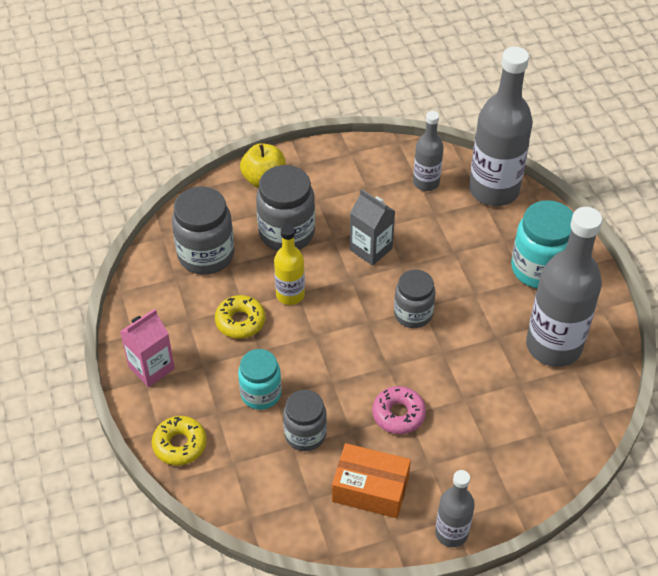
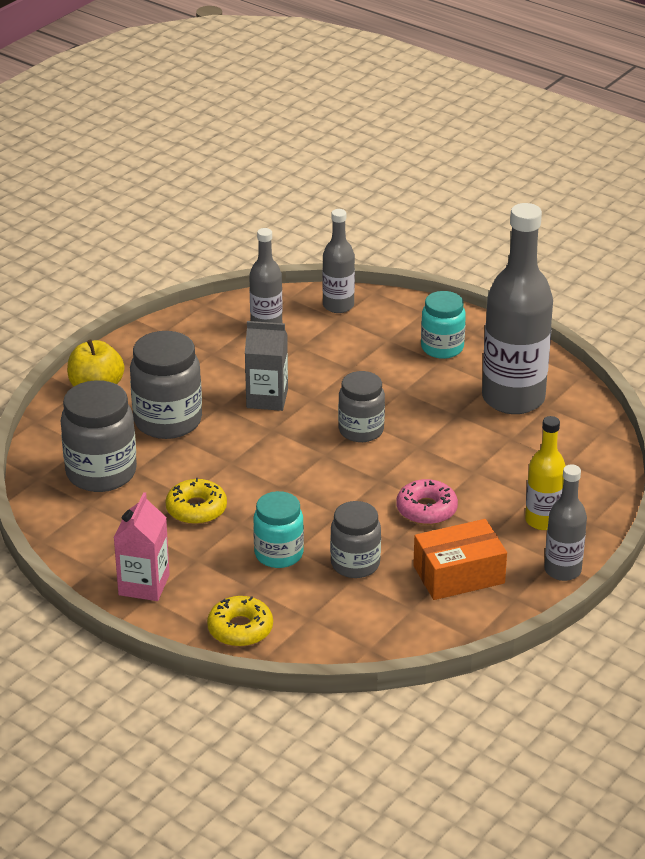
camera: 35 degrees left, 15 degrees down
yellow bottle [274,225,305,305] -> yellow bottle moved to [525,416,566,530]
grey bottle [469,47,533,206] -> grey bottle [322,209,355,313], size x0.53
turquoise jar [511,200,573,289] -> turquoise jar [421,291,466,359], size x0.66

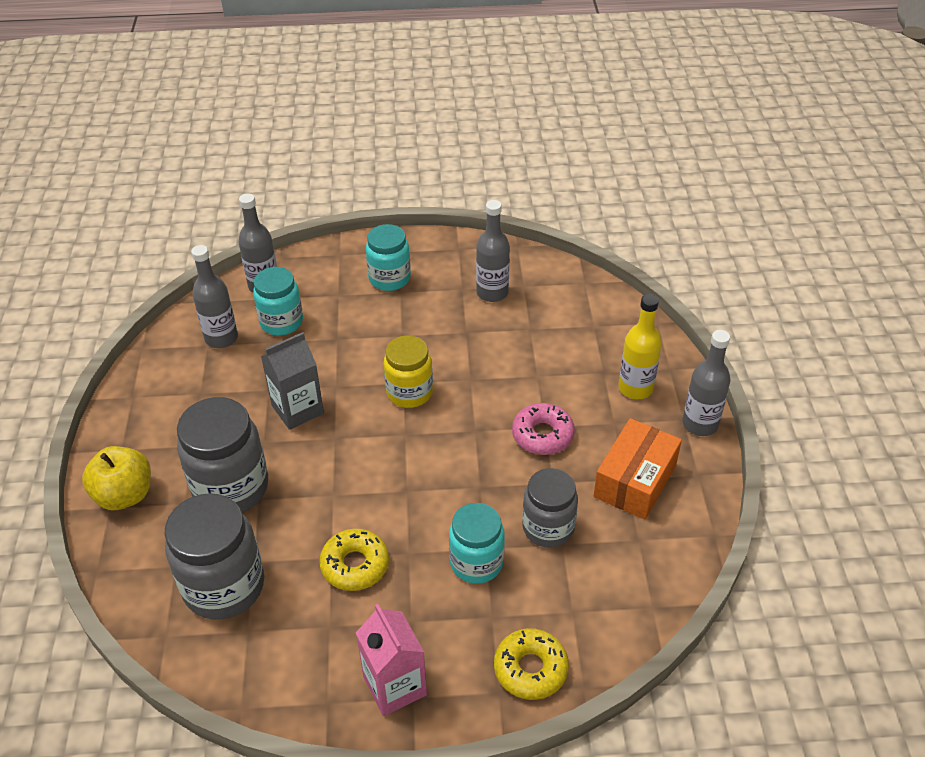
camera: 40 degrees left, 10 degrees up
grey jar [338,371,385,442] -> yellow jar [384,335,433,408]
grey bottle [482,203,553,414] -> grey bottle [476,200,510,302], size x0.53
none -> turquoise jar [253,267,303,336]

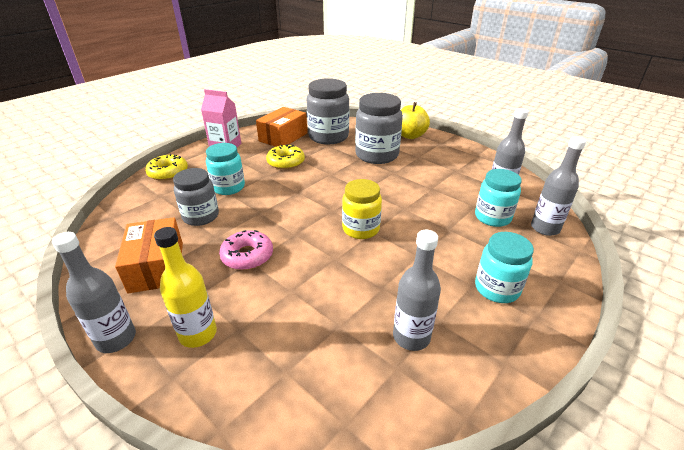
camera: 135 degrees right, 10 degrees down
grey carton [261,332,324,430] -> none
none -> orange box [256,107,307,147]

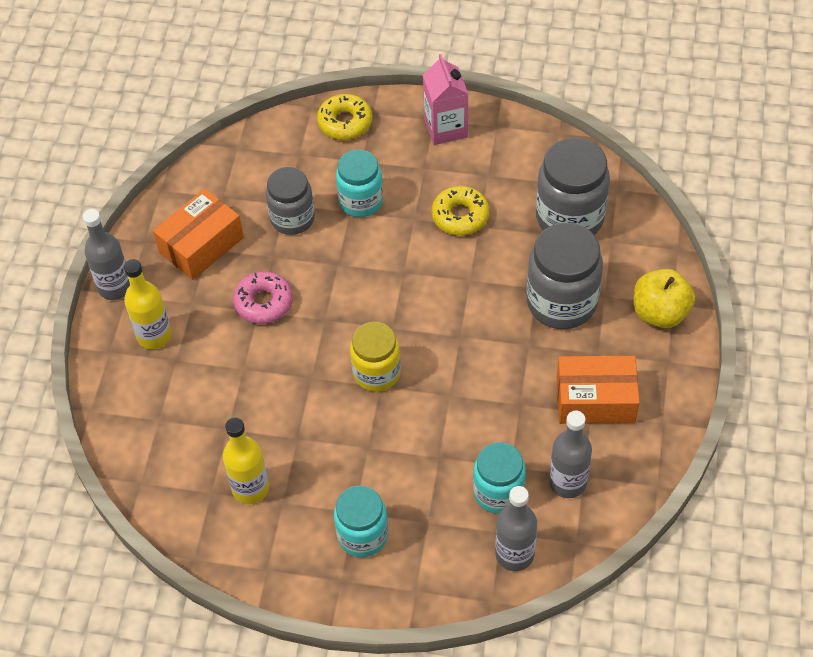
camera: 60 degrees right, 20 degrees up
orange box [256,107,307,147] -> orange box moved to [557,356,640,424]
grey bottle [393,230,441,351] -> yellow bottle [223,417,269,504]

